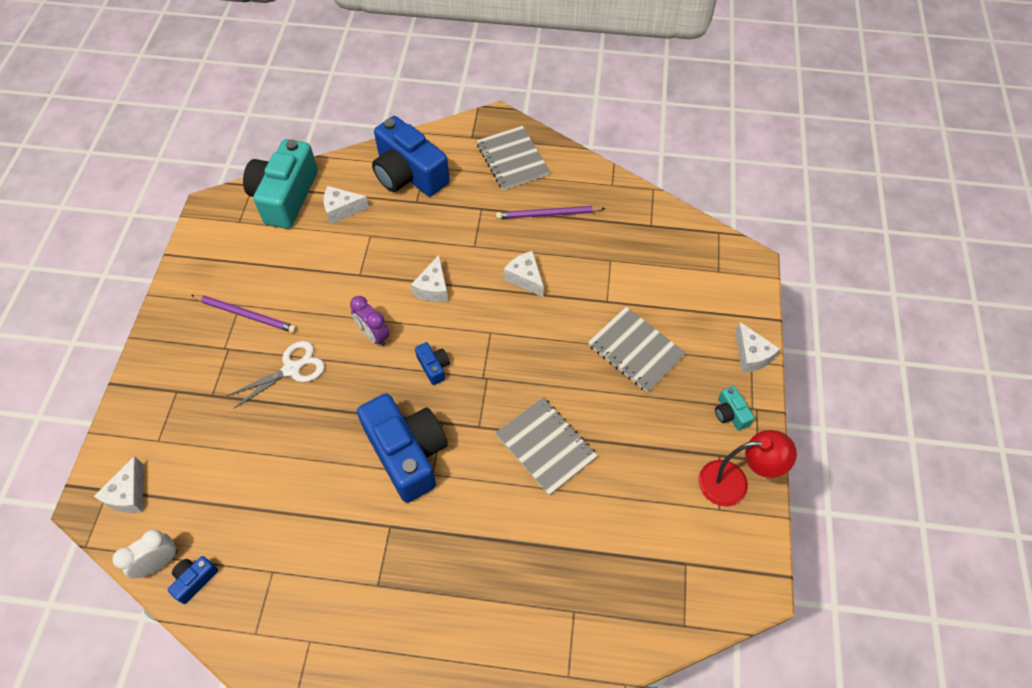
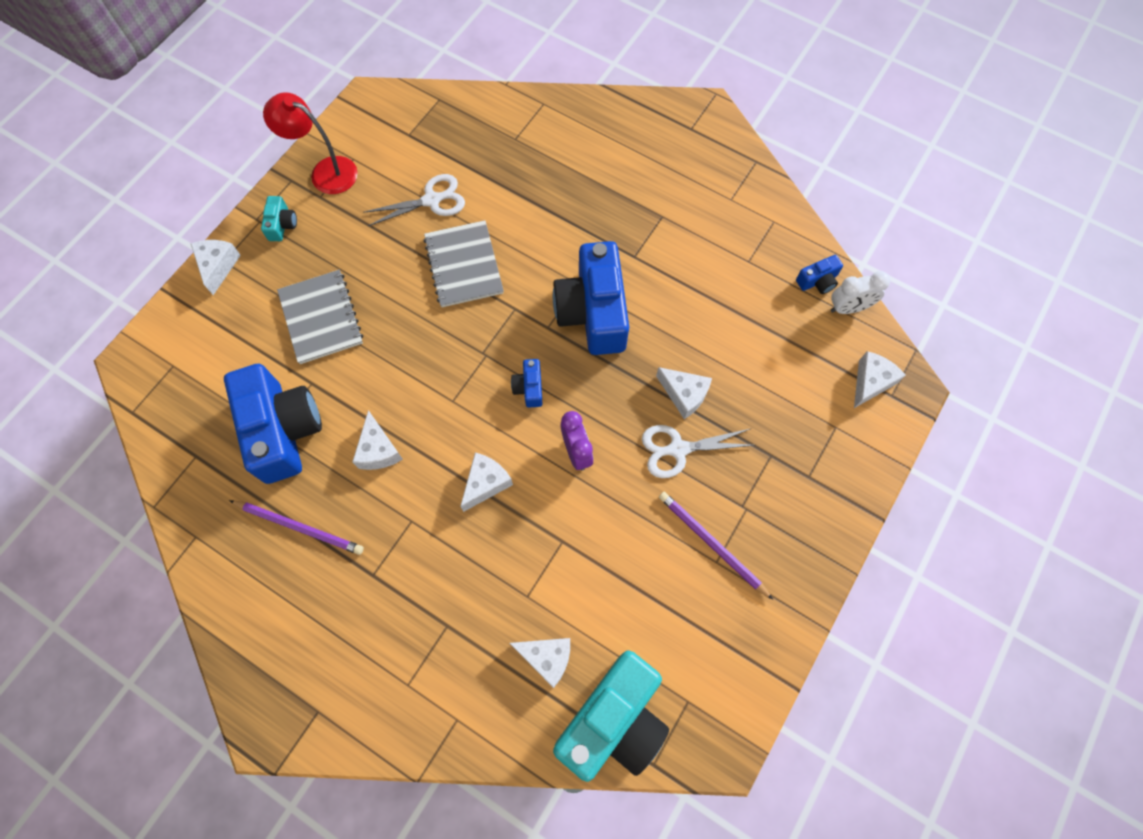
camera: 155 degrees left, 10 degrees up
blue camera [372,116,450,196] -> blue camera moved to [224,364,322,484]
grey notebook [477,126,550,190] -> none
none -> white scissors [364,174,465,226]
none -> white cheese [656,367,712,419]

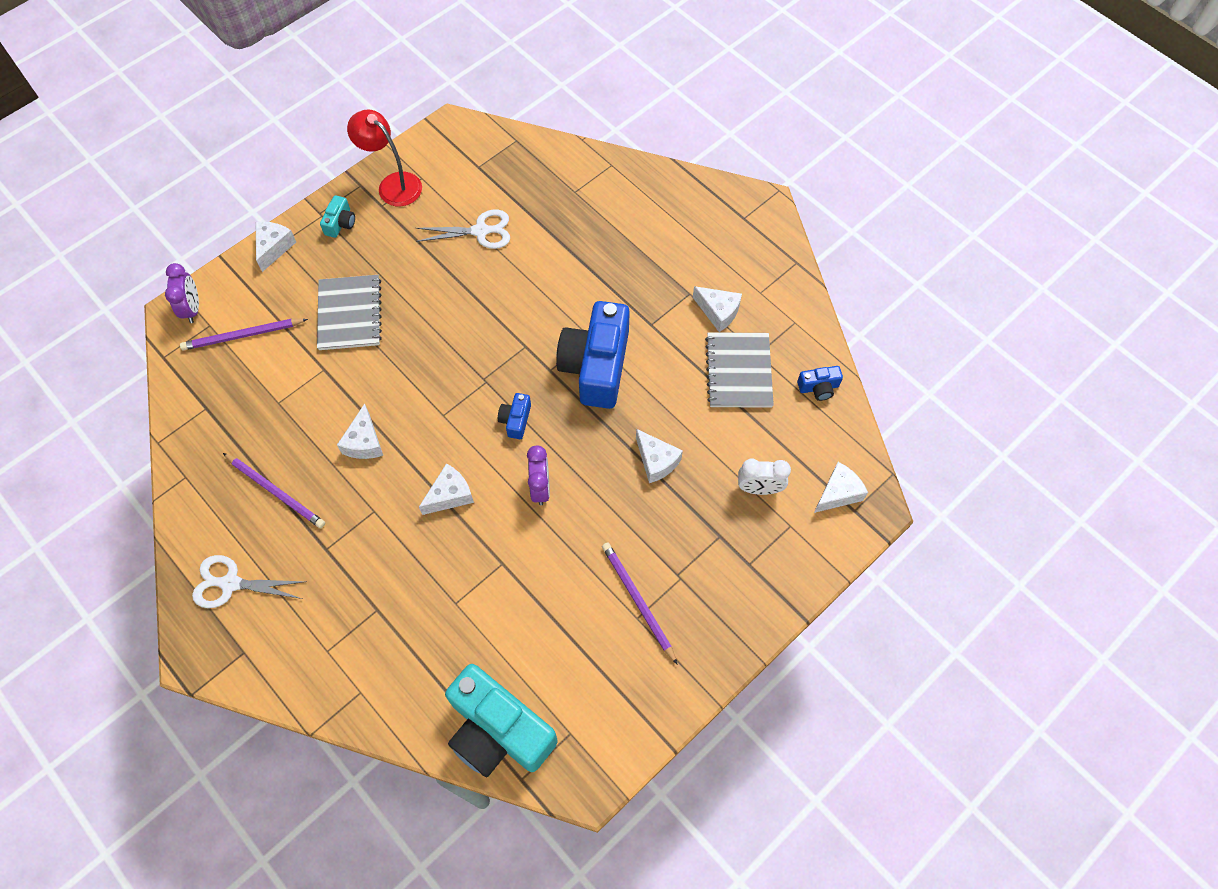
camera: 15 degrees right, 5 degrees down
blue camera [224,364,322,484] -> none
grey notebook [424,220,504,307] -> grey notebook moved to [705,332,774,408]
white cheese [510,638,570,688] -> white cheese moved to [693,286,742,332]
turquoise camera [553,650,669,782] -> turquoise camera turned 75 degrees clockwise [445,664,558,777]
white scissors [642,425,755,478] -> white scissors moved to [192,555,306,608]
white clock [831,271,890,314] -> white clock moved to [738,459,791,495]
none -> purple clock [165,263,199,323]
none -> purple pencil [180,319,308,350]

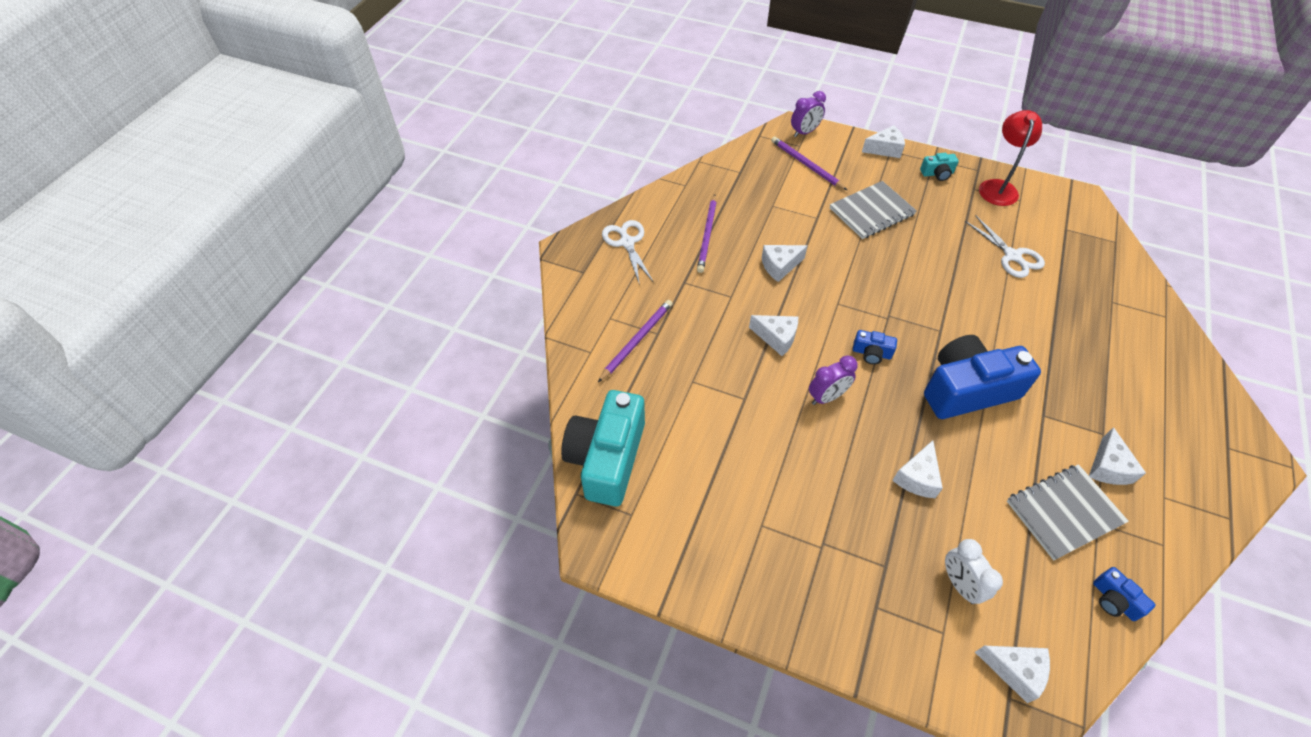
camera: 65 degrees right, 10 degrees down
blue camera [498,393,531,439] -> blue camera turned 150 degrees counterclockwise [853,330,897,364]
purple pencil [602,542,678,665] -> purple pencil moved to [598,300,673,382]

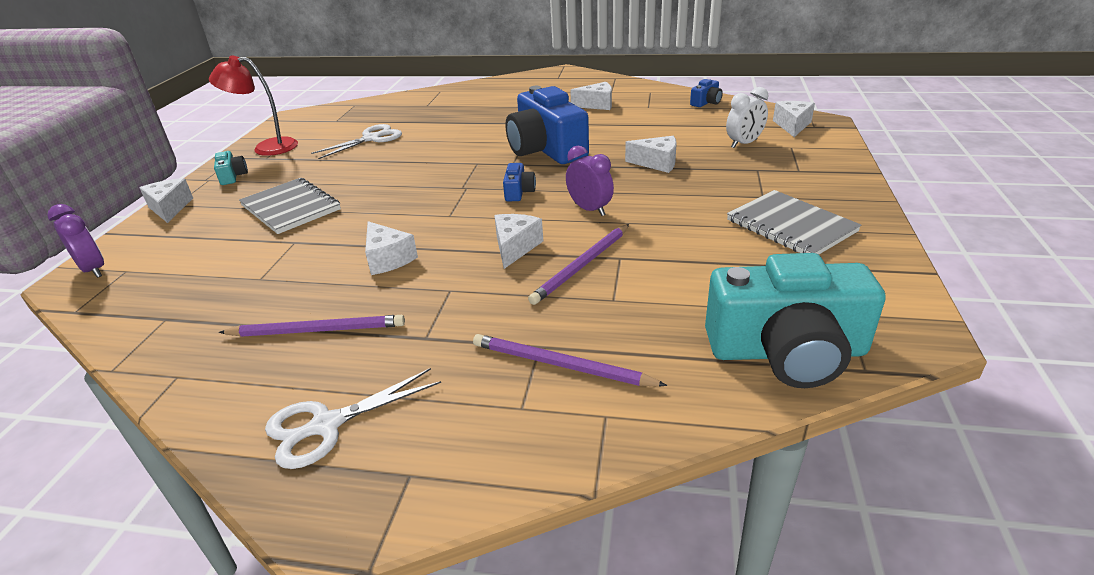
camera: 100 degrees left, 20 degrees down
purple pencil [771,136,847,190] -> purple pencil moved to [528,224,629,305]
grey notebook [1007,464,1129,560] -> grey notebook moved to [727,190,861,255]

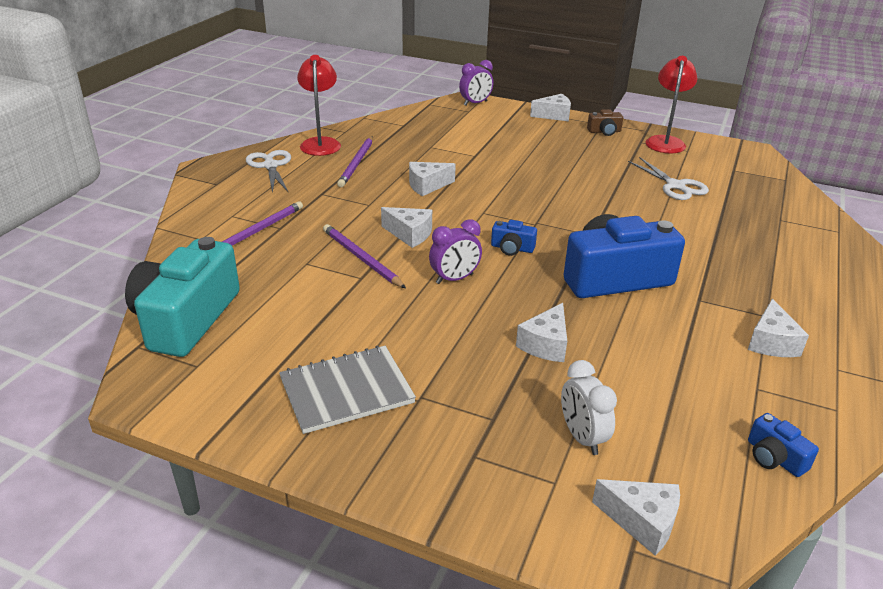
camera: 100 degrees right, 0 degrees up
turquoise camera [214,151,248,185] -> brown camera [587,109,623,136]
grey notebook [239,178,341,234] -> none
none -> red lamp [297,55,341,156]

